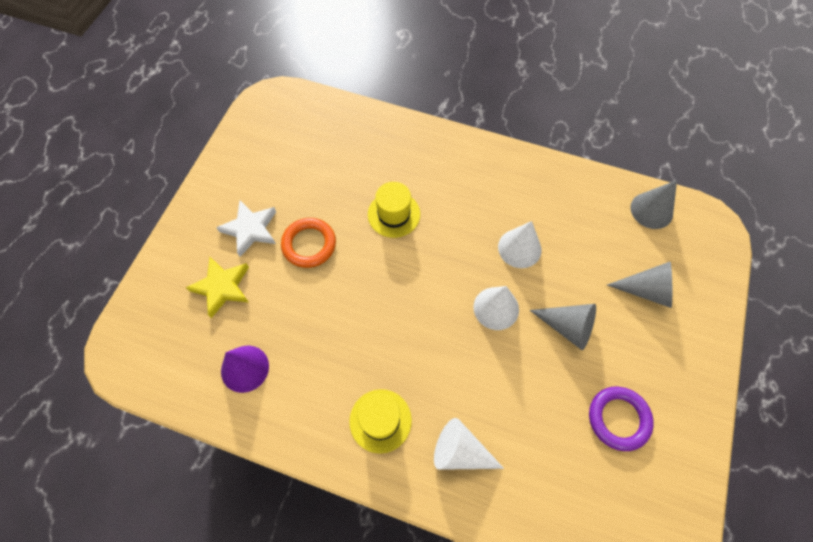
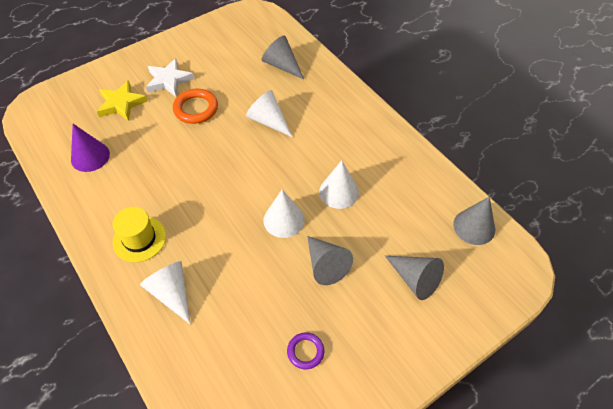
camera: 35 degrees right, 10 degrees down
yellow hat [368,182,420,238] -> white cone [246,90,292,137]
purple ring [589,387,654,451] -> purple ring [287,332,324,369], size x0.62
none -> grey cone [262,36,304,79]

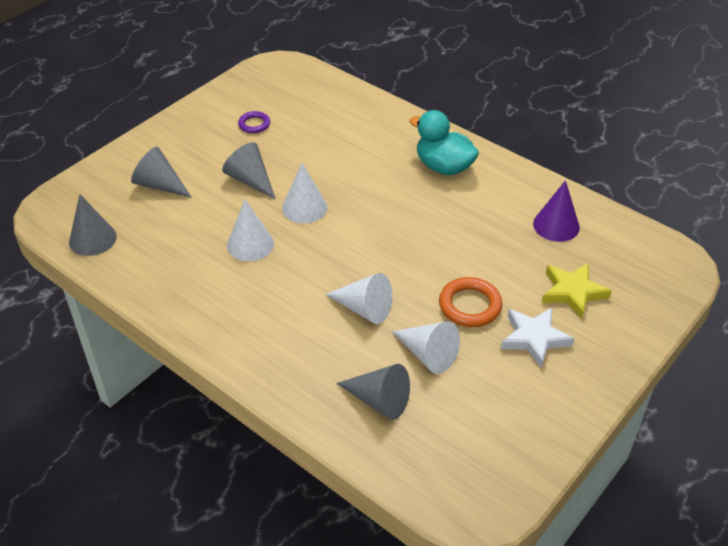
camera: 165 degrees right, 10 degrees down
yellow hat [113,207,166,262] -> turquoise duck [410,110,479,175]
white cone [140,261,190,324] -> white cone moved to [392,321,460,374]

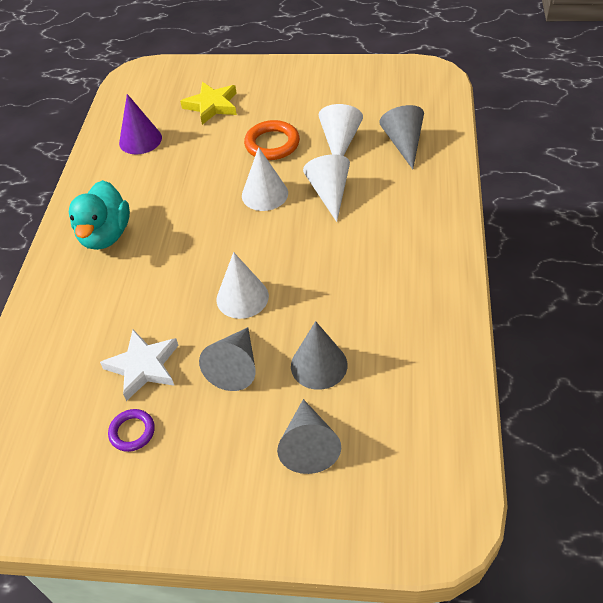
camera: 120 degrees left, 5 degrees up
grey cone [69,194,117,256] -> grey cone moved to [291,321,347,390]
white cone [227,200,274,261] -> white cone moved to [242,147,288,211]
white star [501,308,574,369] -> white star moved to [100,330,179,401]

